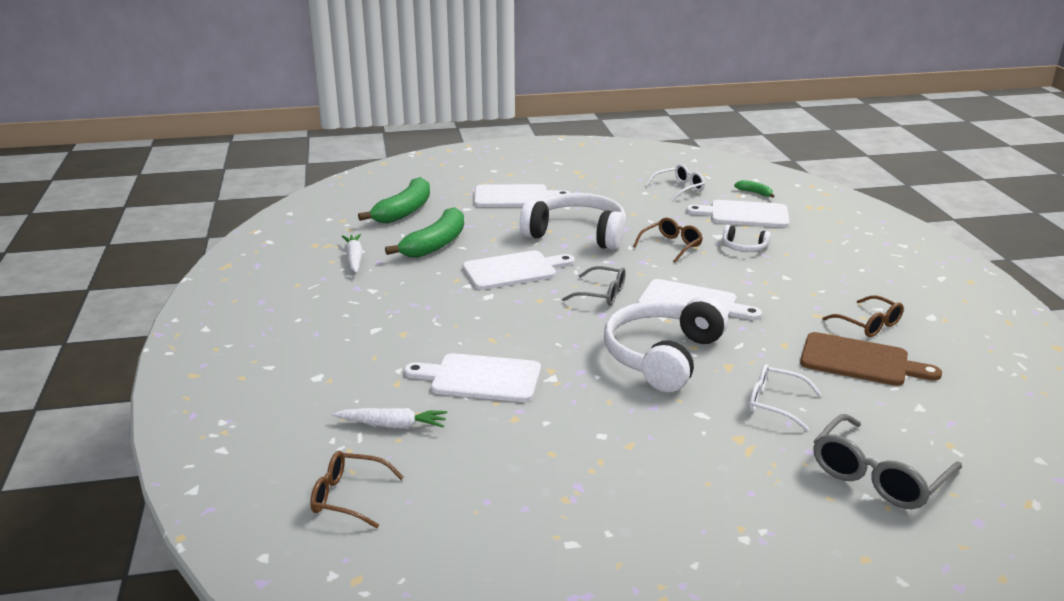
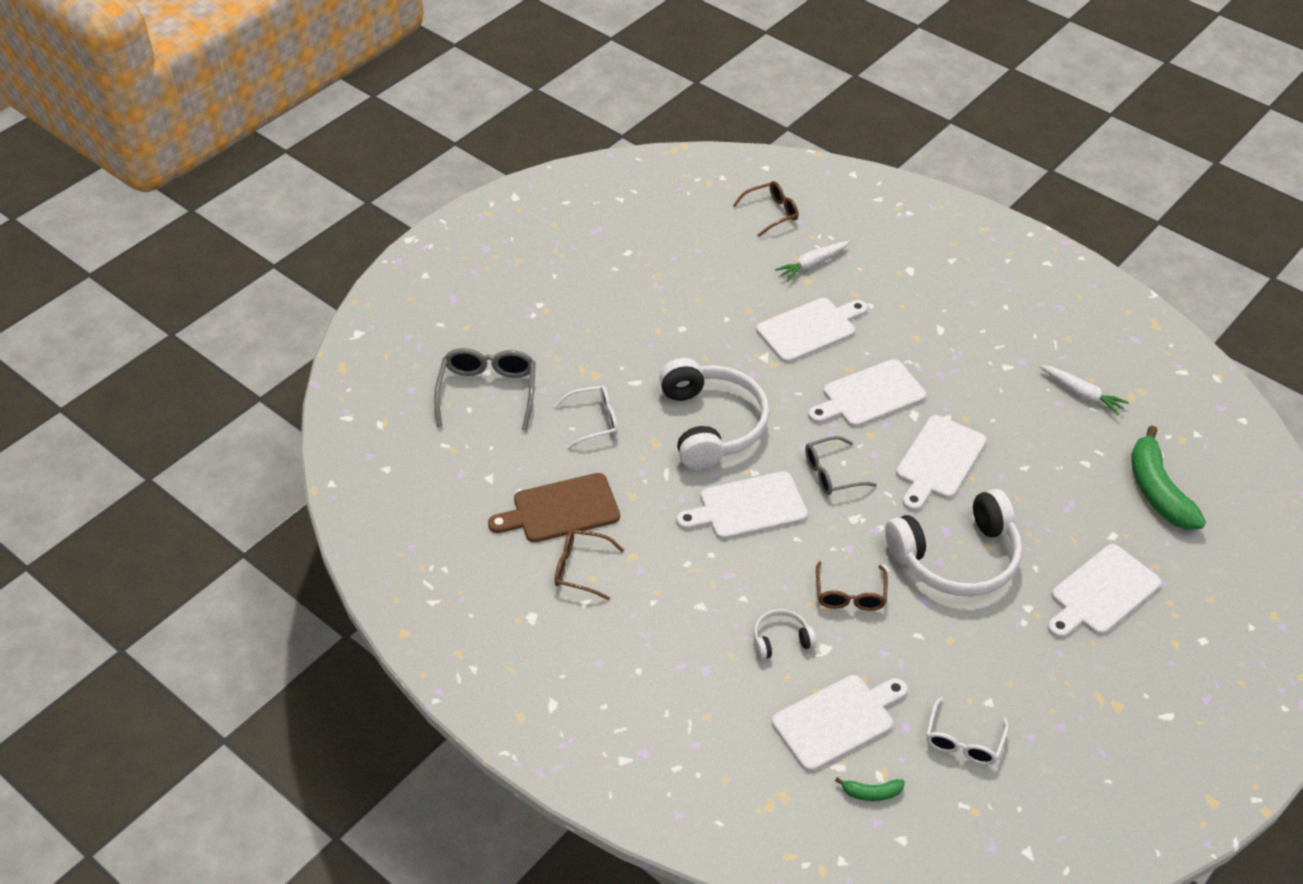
camera: 140 degrees right, 20 degrees up
green banana [385,207,464,258] -> none
none -> white cutting board [808,359,926,427]

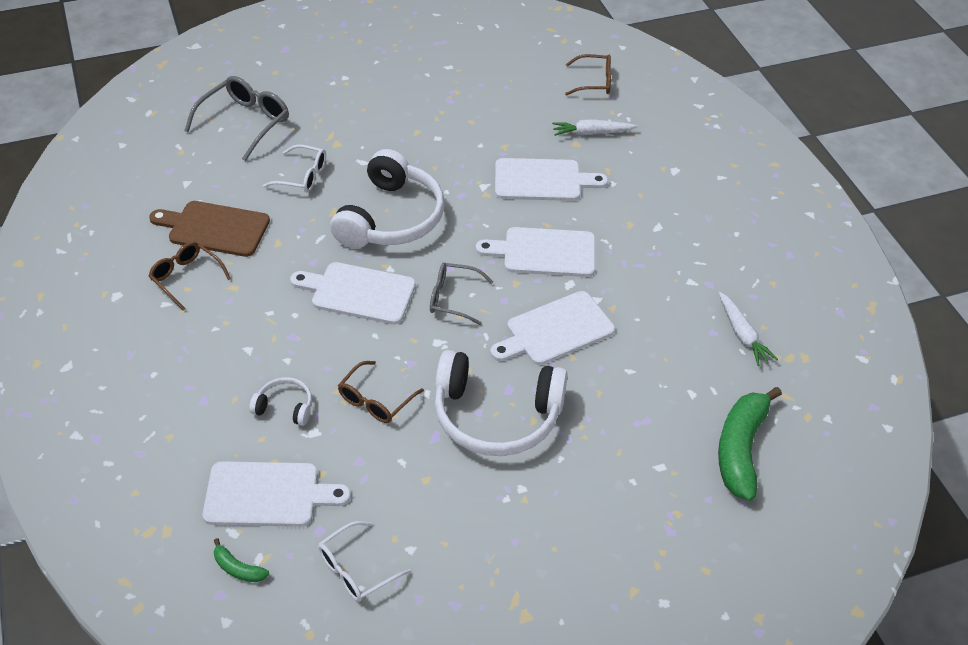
camera: 30 degrees right, 0 degrees up
white cutting board [1048,544,1162,638] -> none

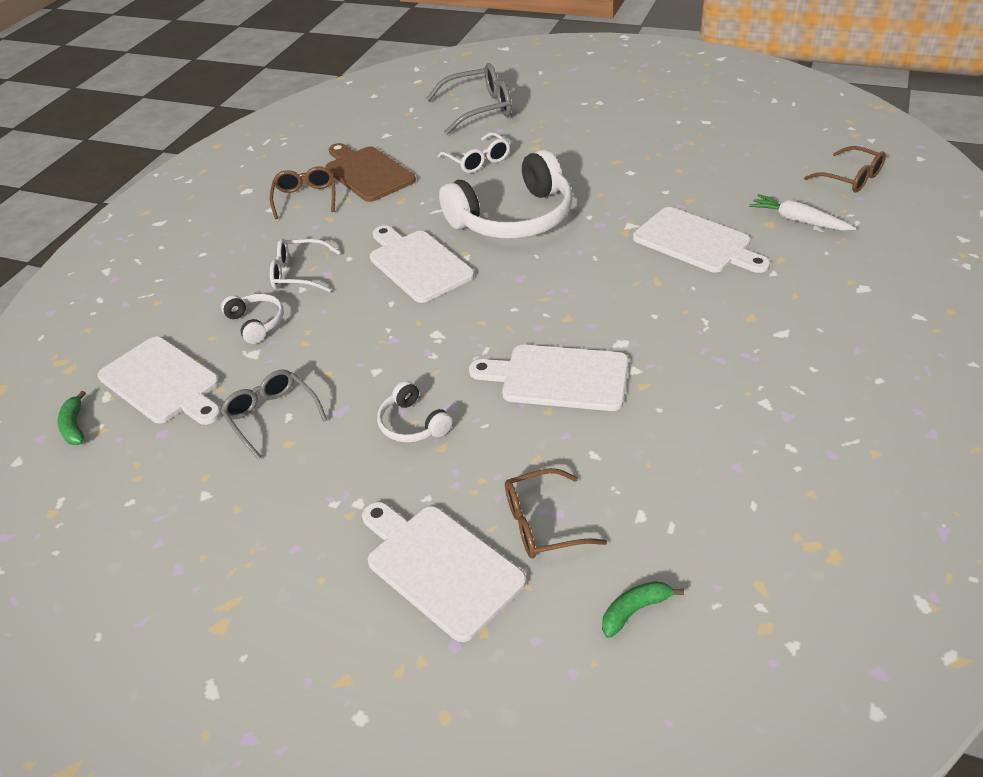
camera: 45 degrees right, 5 degrees down
white glasses [318,521,411,602] -> white glasses moved to [270,238,340,292]
brown glasses [338,361,424,423] -> brown glasses moved to [505,468,607,558]
grey glasses [430,262,493,325] -> grey glasses moved to [221,369,327,459]
white headphones [435,350,568,456] -> white headphones [377,381,452,443], size x0.45
white cutting board [476,227,595,277] -> white cutting board moved to [362,502,526,642]
white carrot [718,292,778,366] -> none
green banana [718,387,782,501] -> green banana [602,581,684,638], size x0.45

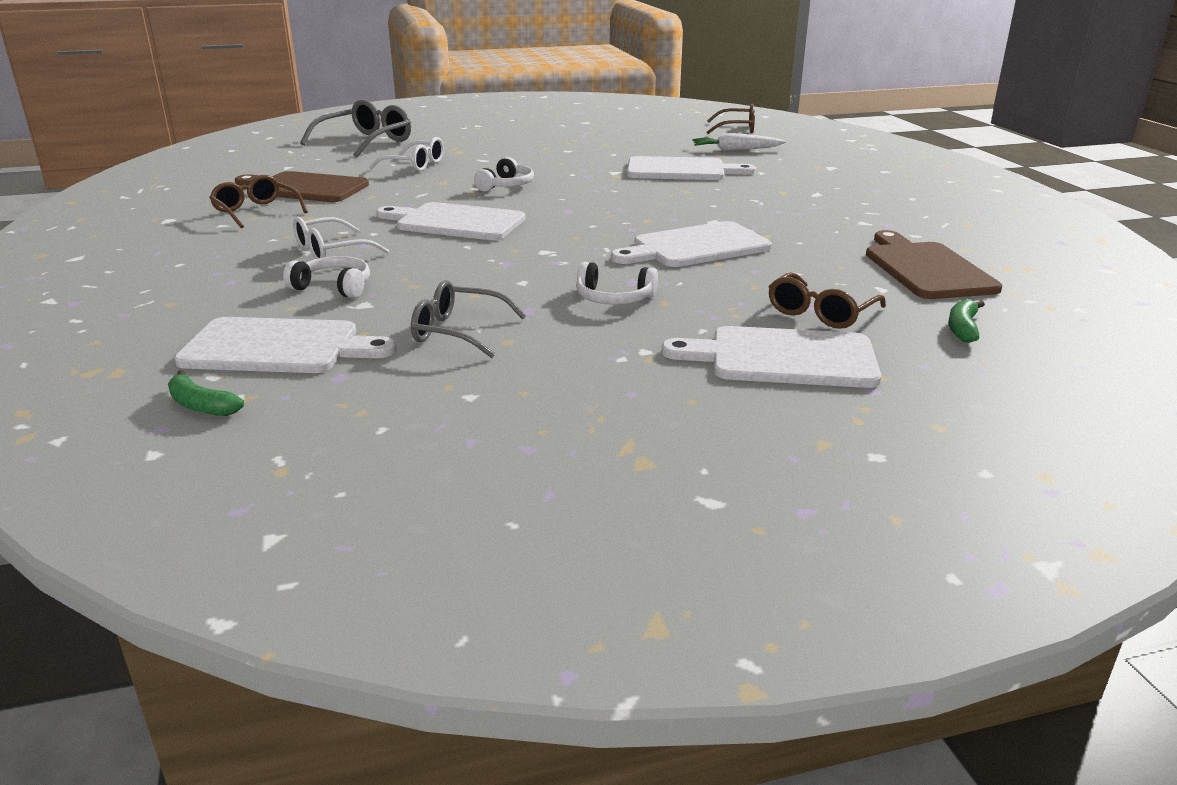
camera: 40 degrees left, 15 degrees down
white headphones [439,149,573,239] -> white headphones [474,157,534,192], size x0.45
none -> brown cutting board [866,230,1002,299]

